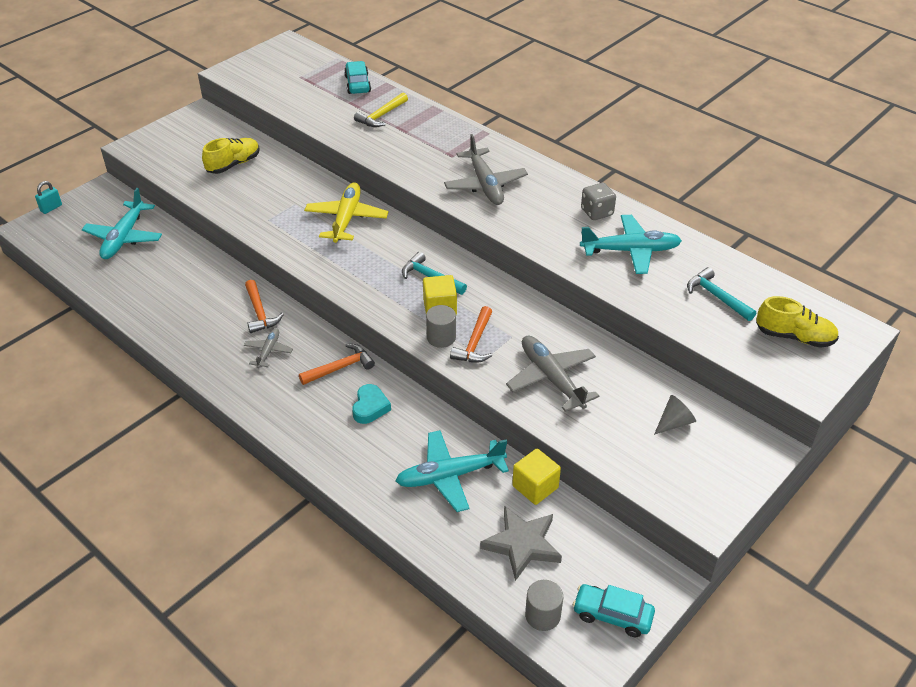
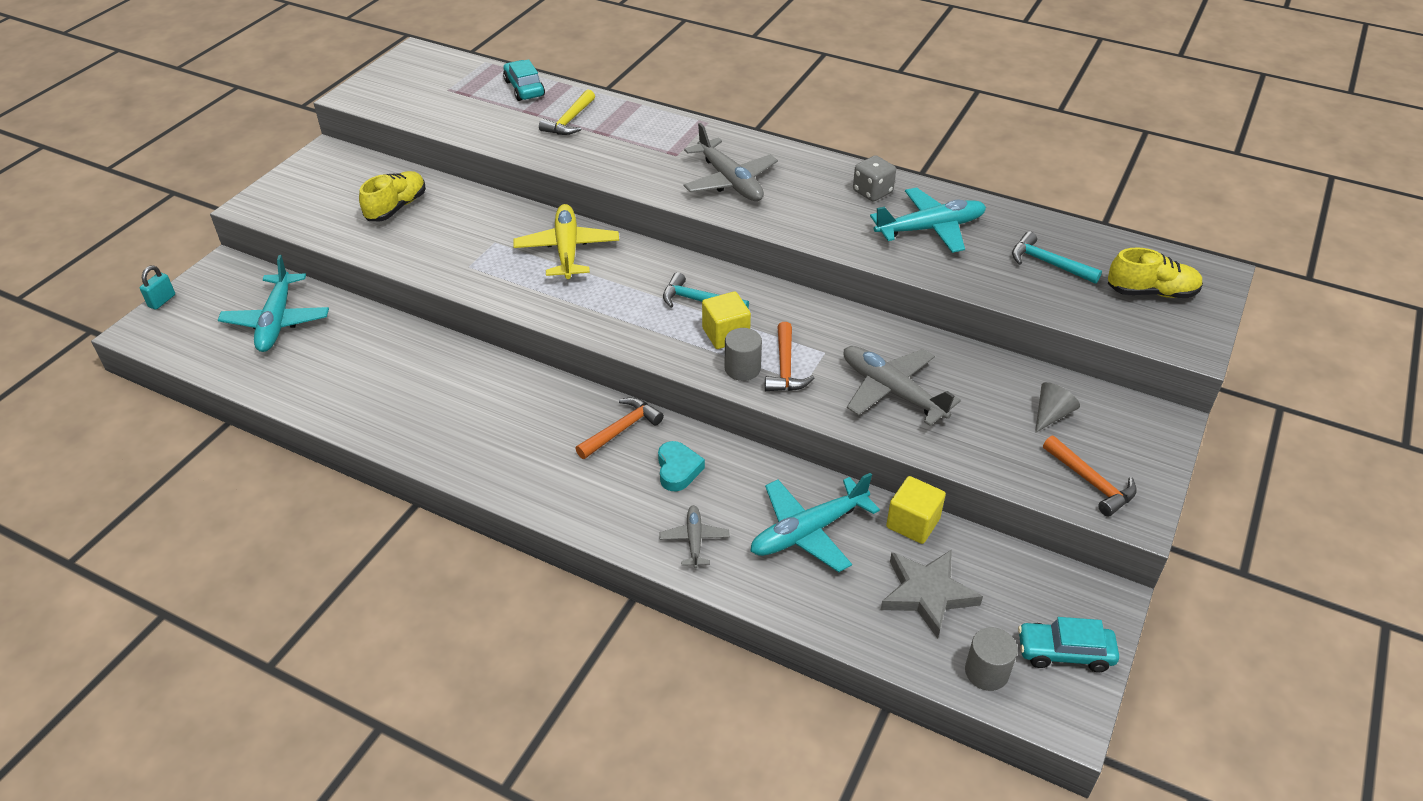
camera: 15 degrees left, 0 degrees up
grey plane [244,328,293,368] -> grey plane moved to [659,505,730,569]
orange hammer [245,280,284,333] -> orange hammer moved to [1043,436,1137,517]

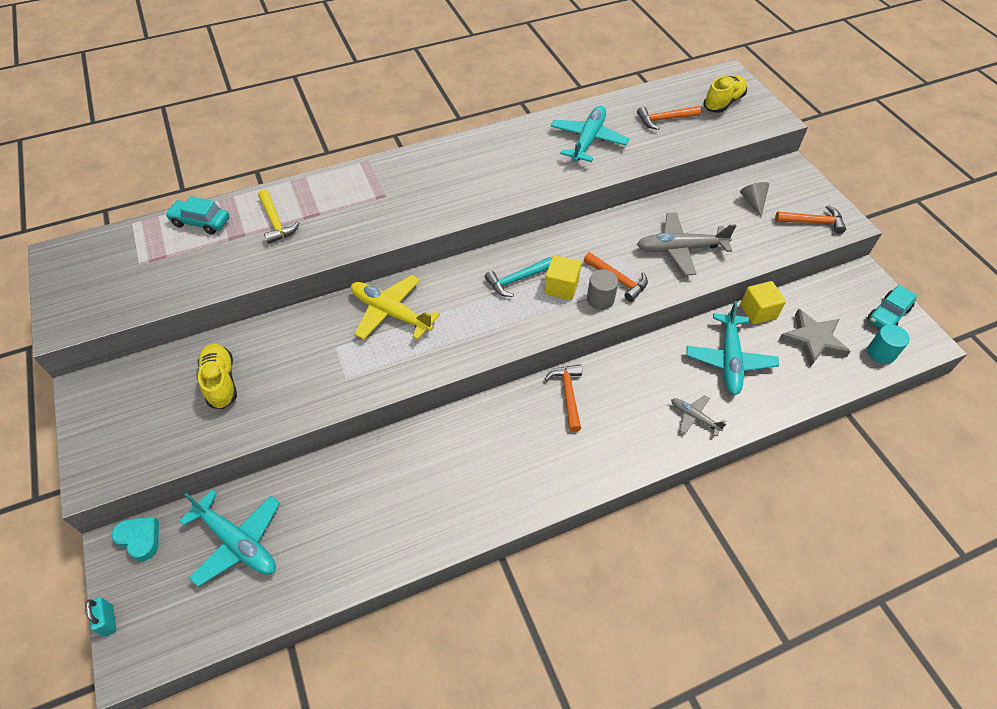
camera: 50 degrees left, 10 degrees up
turquoise heart [658,441,705,491] -> turquoise heart moved to [112,517,159,561]
grey plane [683,123,778,201] -> none
grey dice [853,155,896,201] -> none
grey cylinder [965,627,1018,691] -> turquoise cylinder [867,324,910,364]
turquoise hammer [1012,232,1102,284] -> orange hammer [637,106,701,130]

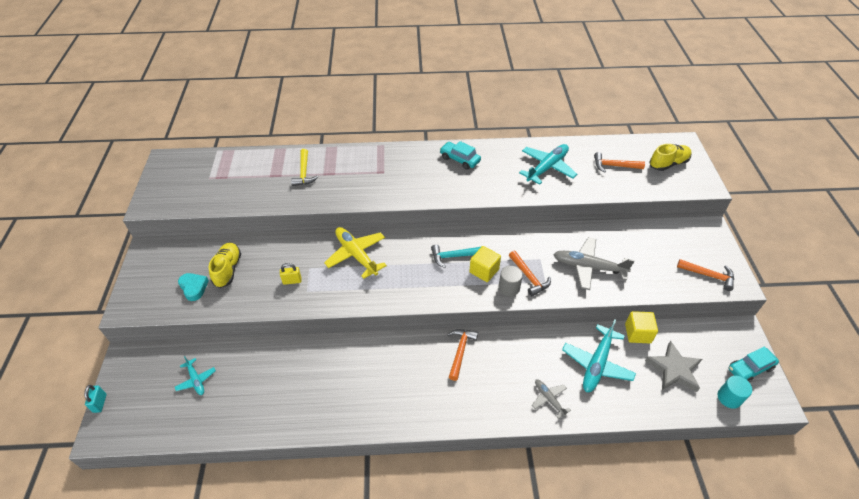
camera: 20 degrees right, 5 degrees down
turquoise heart [112,517,159,561] -> turquoise heart moved to [178,273,209,301]
turquoise car [165,196,229,234] -> turquoise car moved to [440,141,481,169]
turquoise plane [179,490,280,587] -> turquoise plane [175,356,216,395], size x0.54
grey cone [740,182,769,217] -> none
none -> yellow padlock [280,263,301,285]

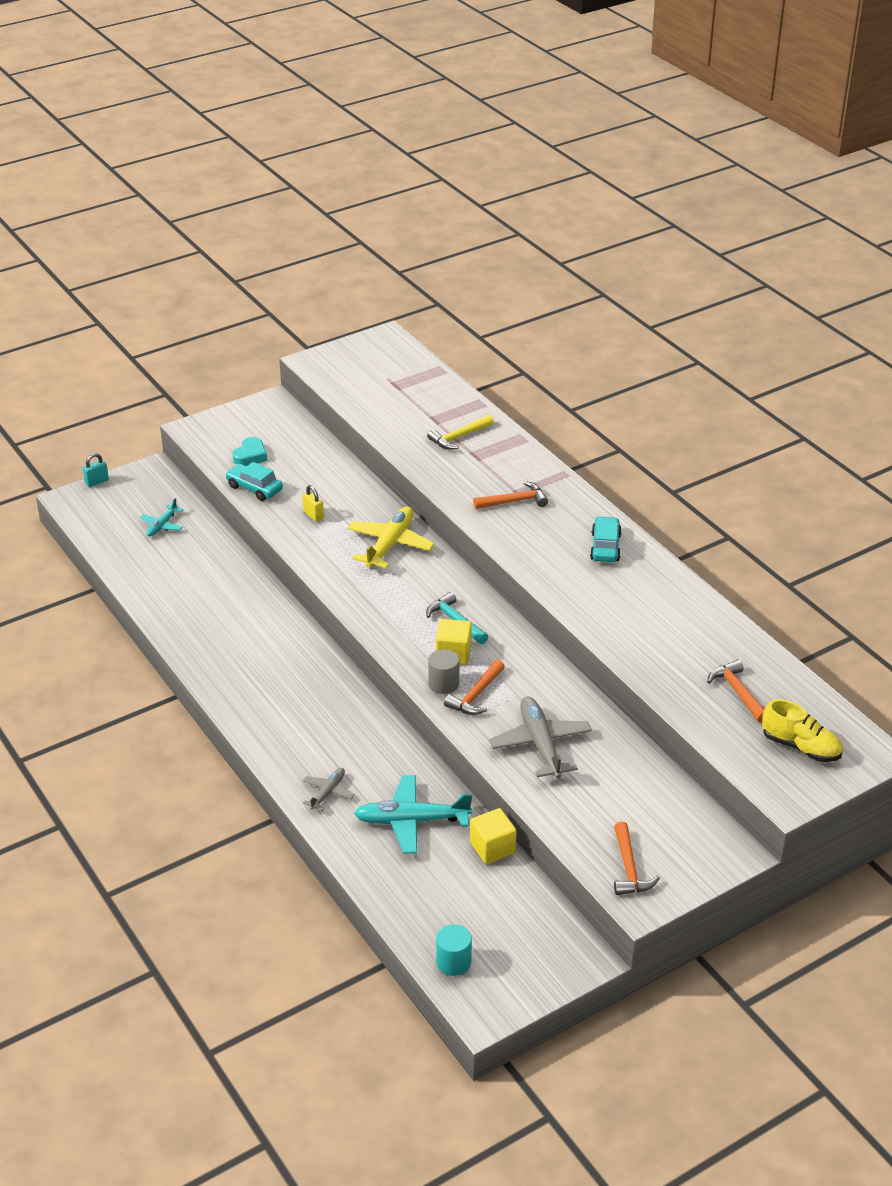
camera: 60 degrees right, 10 degrees down
yellow shoe [209,243,241,288] -> none
orange hammer [447,329,478,381] -> orange hammer moved to [473,481,548,509]
turquoise plane [519,144,577,185] -> none
grey star [645,341,702,392] -> none
turquoise car [729,347,779,382] -> turquoise car moved to [225,462,283,501]

